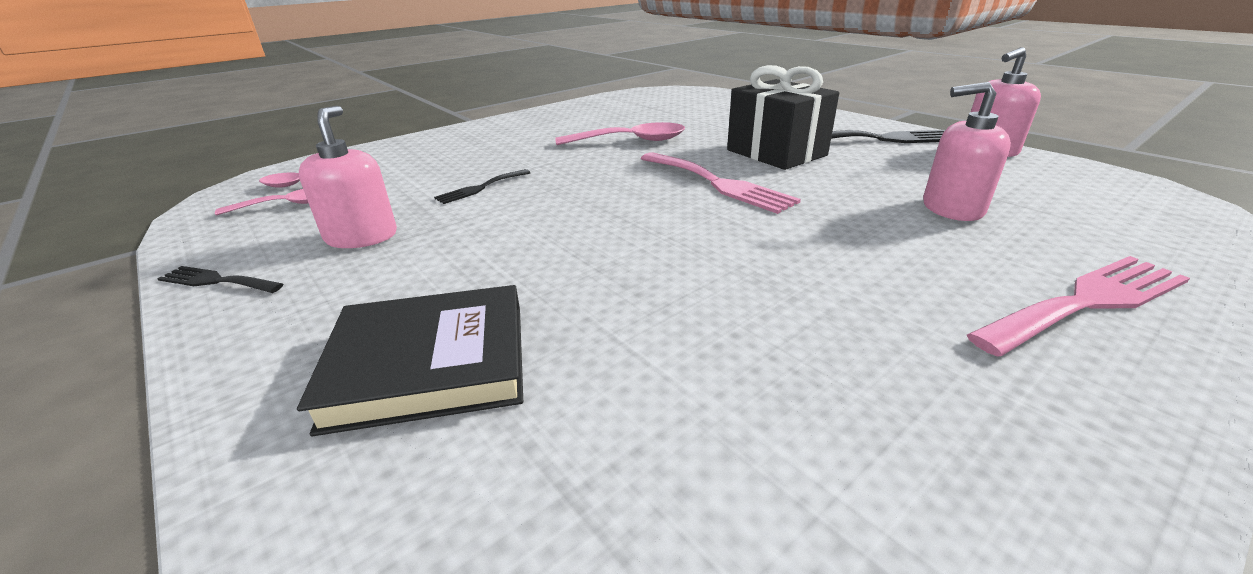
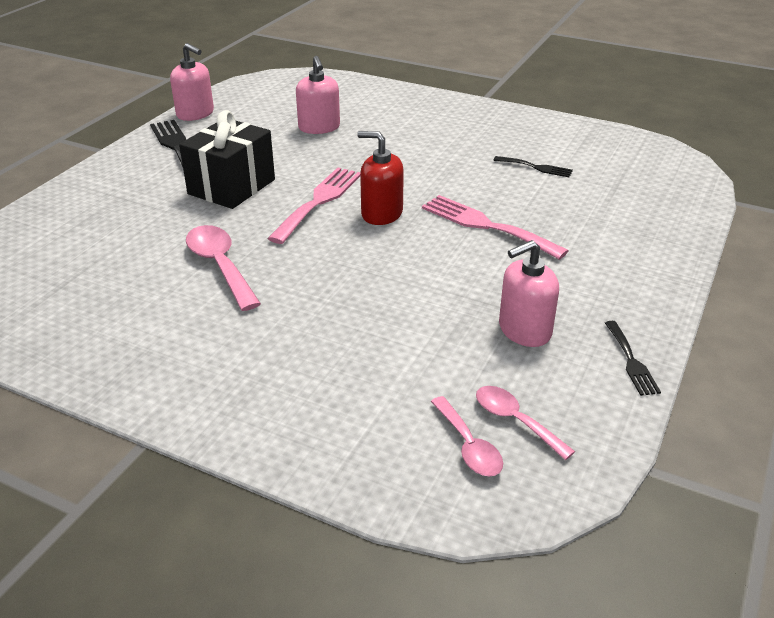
camera: 115 degrees left, 5 degrees up
black book [297,285,523,436] -> none
black fork [434,169,531,204] -> black fork moved to [493,156,573,177]
pink fork [967,256,1190,357] -> pink fork moved to [422,195,569,260]
none -> red soap dispenser [357,131,404,225]

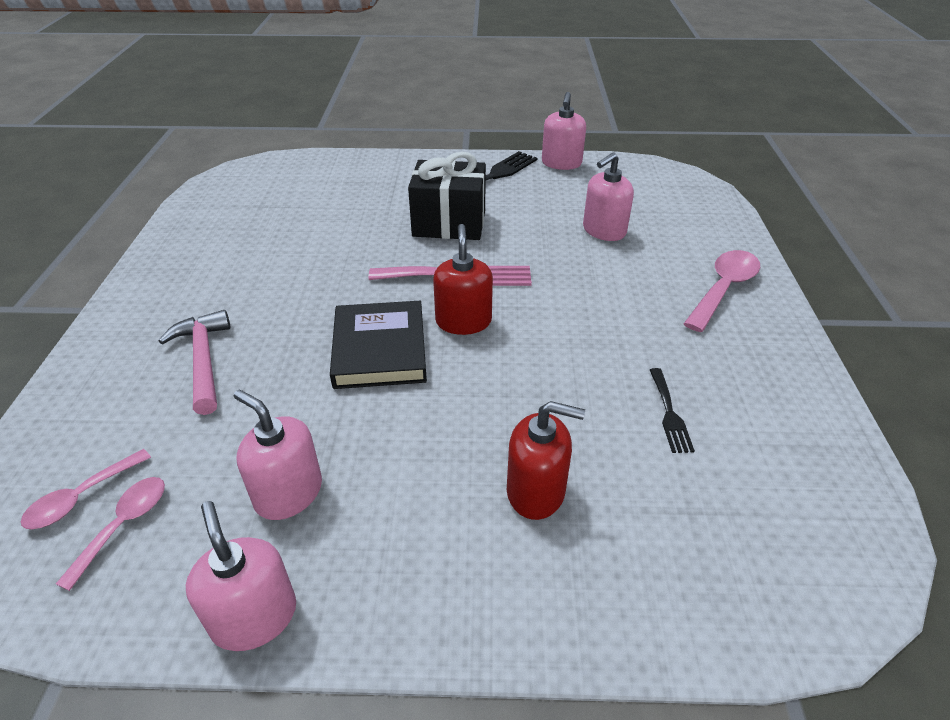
camera: 65 degrees right, 5 degrees up
pink spoon [186,225,261,311] -> pink spoon moved to [684,250,760,332]
pink fork [422,195,569,260] -> none
black fork [605,321,661,396] -> pink soap dispenser [186,501,296,651]
none -> pink hammer [159,310,230,415]
none -> black book [330,301,427,389]
none -> red soap dispenser [507,401,585,520]

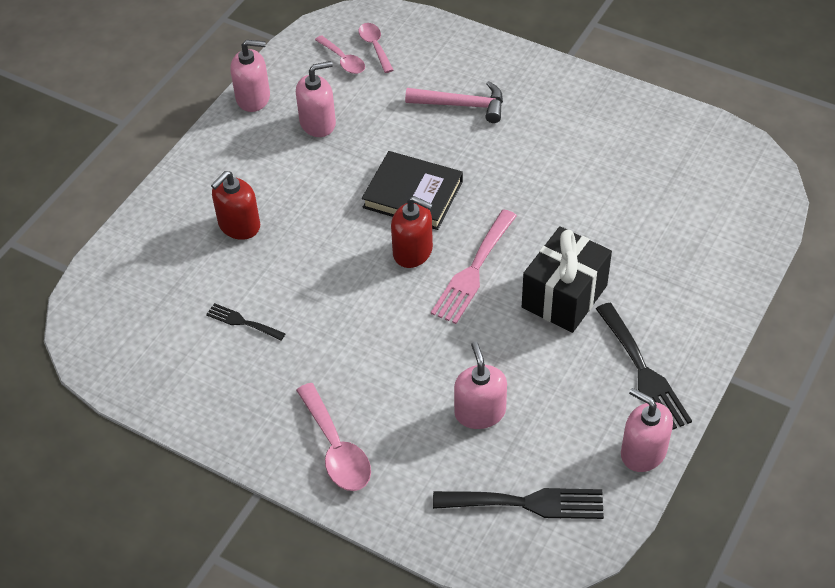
camera: 120 degrees right, 10 degrees up
none -> black fork [433,488,604,519]

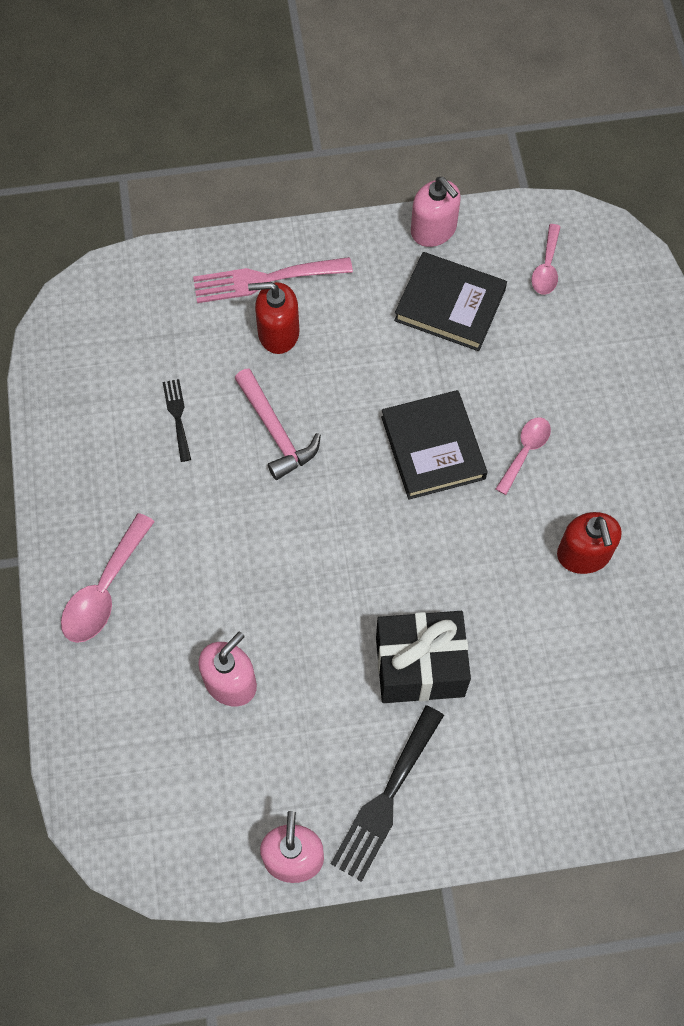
camera: 50 degrees right, 15 degrees up
pink soap dispenser [296,61,336,137] -> black book [394,252,507,351]
pink spoon [359,23,394,73] -> pink spoon moved to [496,417,551,495]
red soap dispenser [391,196,433,268] -> red soap dispenser moved to [557,512,622,574]
pink hammer [405,81,503,123] -> pink hammer moved to [234,369,321,480]
pink fork [431,209,517,324] -> pink fork moved to [193,257,353,303]
black fork [433,488,604,519] -> none

